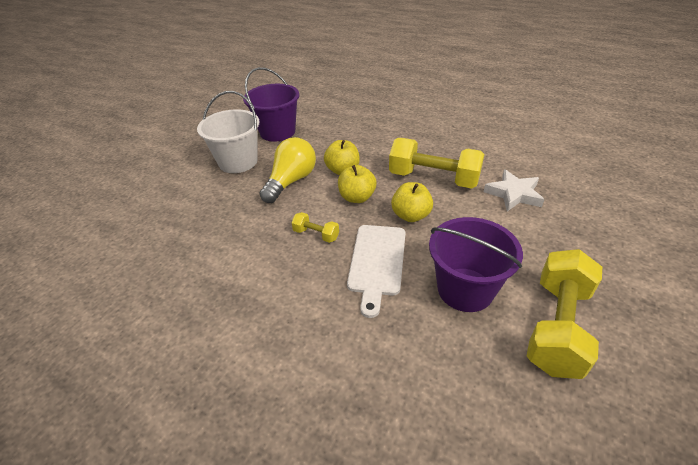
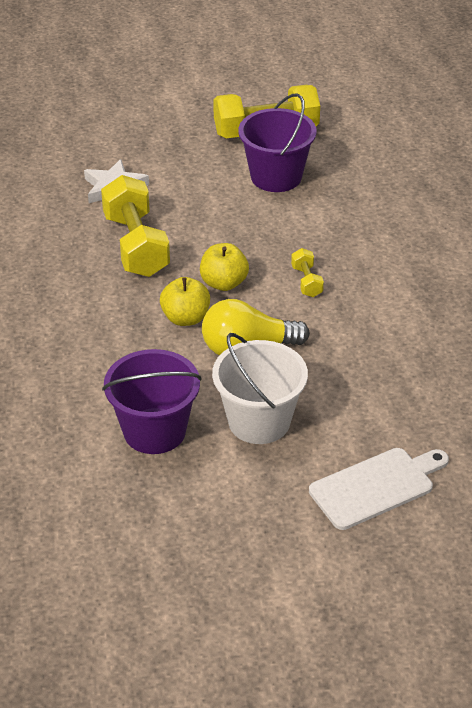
camera: 130 degrees left, 0 degrees up
white cutting board [347,225,406,318] -> white cutting board moved to [309,448,449,530]
yellow apple [391,182,433,222] -> none

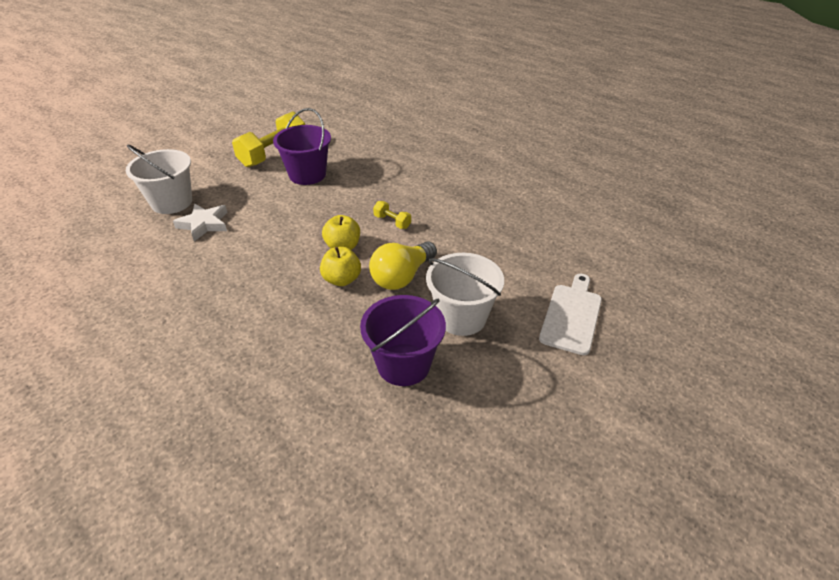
camera: 40 degrees left, 0 degrees up
yellow dumbbell [101,175,170,277] -> none
none -> white bucket [126,144,192,214]

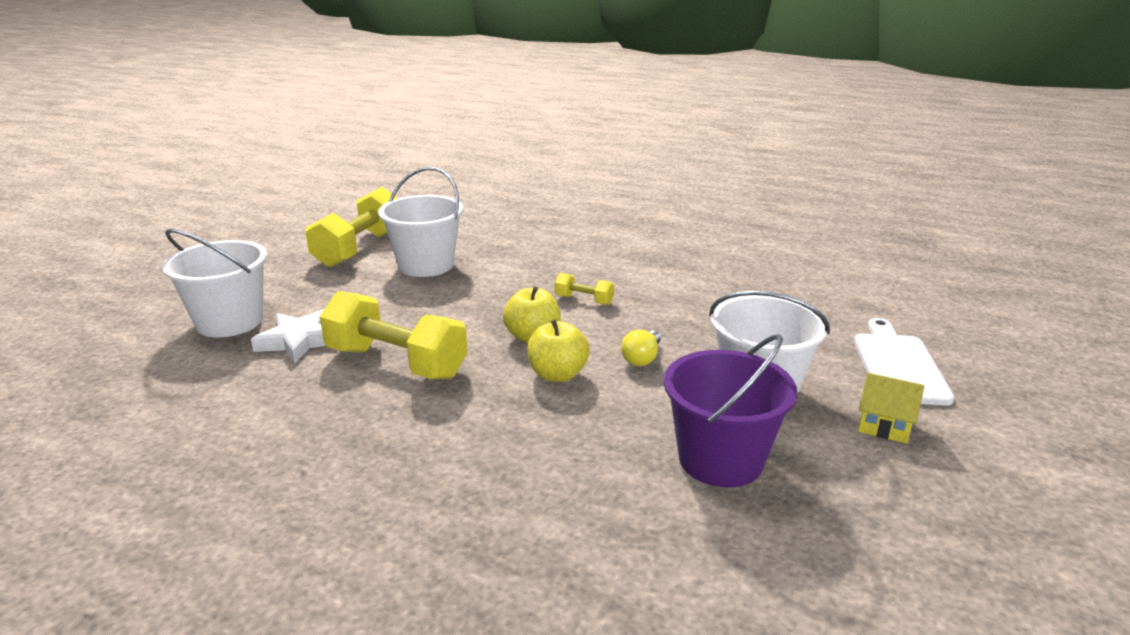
camera: 15 degrees left, 15 degrees down
purple bucket [273,108,331,185] -> white bucket [378,167,463,277]
yellow light bulb [369,241,437,290] -> yellow light bulb [621,330,661,366], size x0.53
none -> yellow dumbbell [320,291,468,379]
none -> yellow house [858,373,924,444]

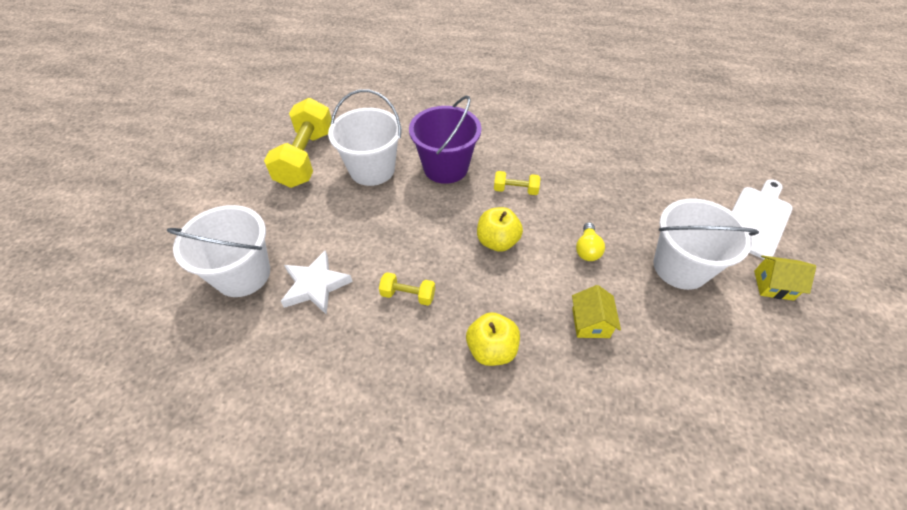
camera: 15 degrees left, 25 degrees up
yellow dumbbell [320,291,468,379] -> yellow dumbbell [379,272,435,306], size x0.46
yellow apple [527,319,589,382] -> yellow apple moved to [466,312,520,366]
purple bucket [664,334,798,487] -> purple bucket moved to [409,96,481,184]
white cutting board [854,318,955,406] -> white cutting board turned 45 degrees clockwise [732,179,793,259]
none -> yellow house [572,285,621,338]

